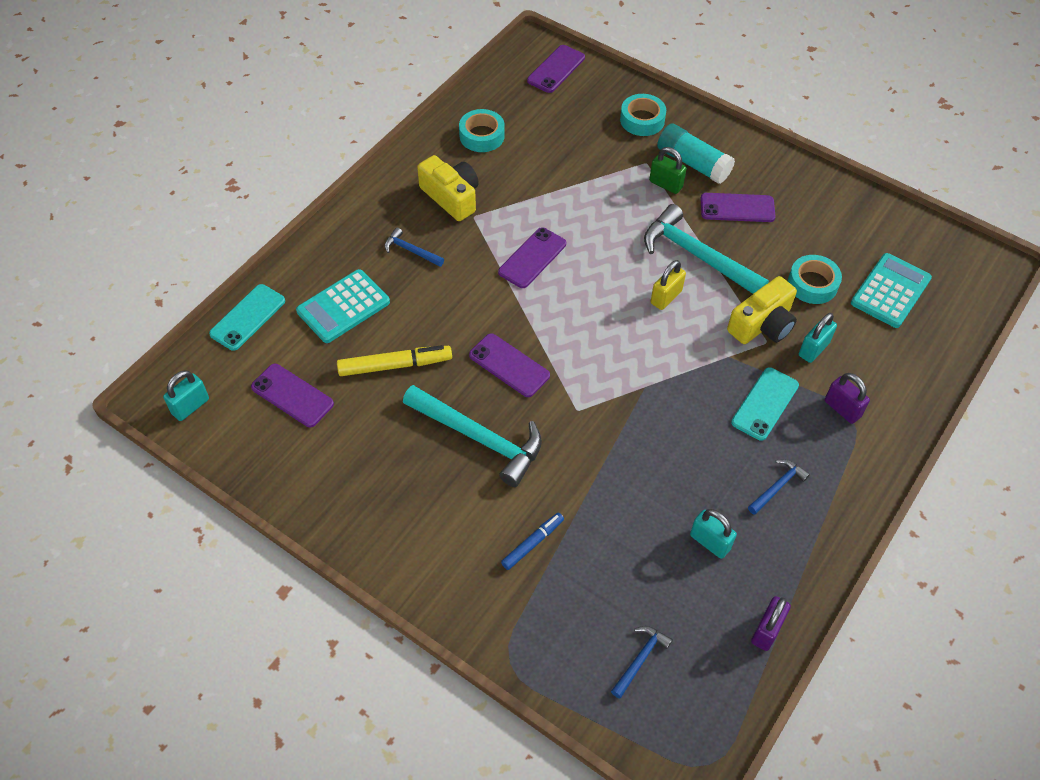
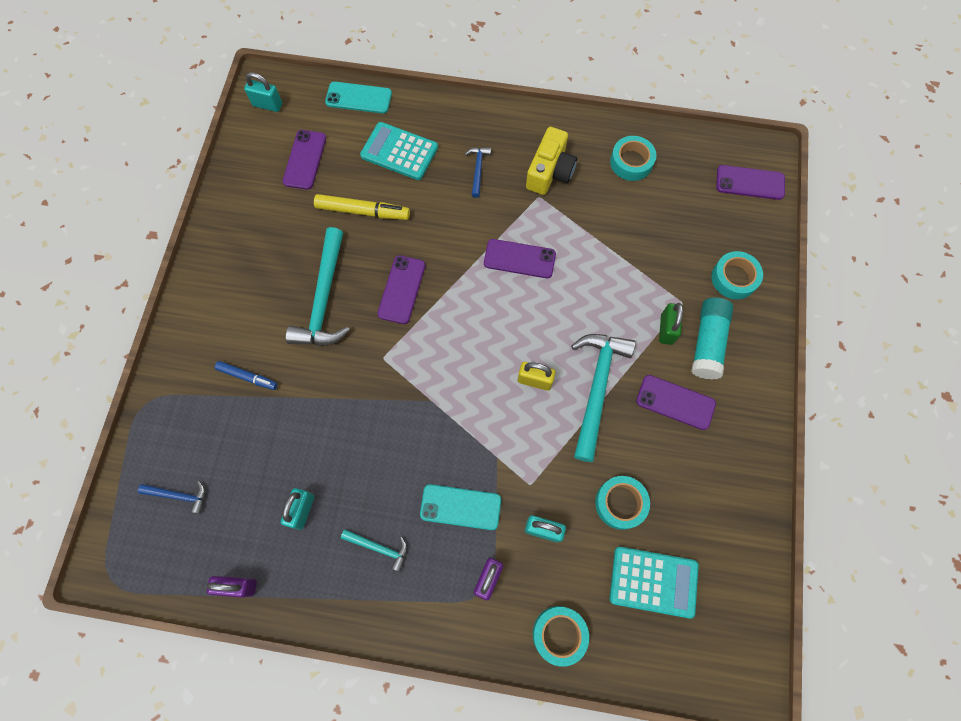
camera: 65 degrees right, 15 degrees up
yellow marker [337,345,452,376] -> yellow marker turned 45 degrees counterclockwise [314,194,410,220]
purple phone [700,193,776,222] -> purple phone turned 45 degrees counterclockwise [636,375,716,430]
yellow camera [727,276,797,344] -> none
blue hammer [748,459,810,515] -> turquoise hammer [341,529,407,572]
none -> turquoise tape [533,606,589,667]

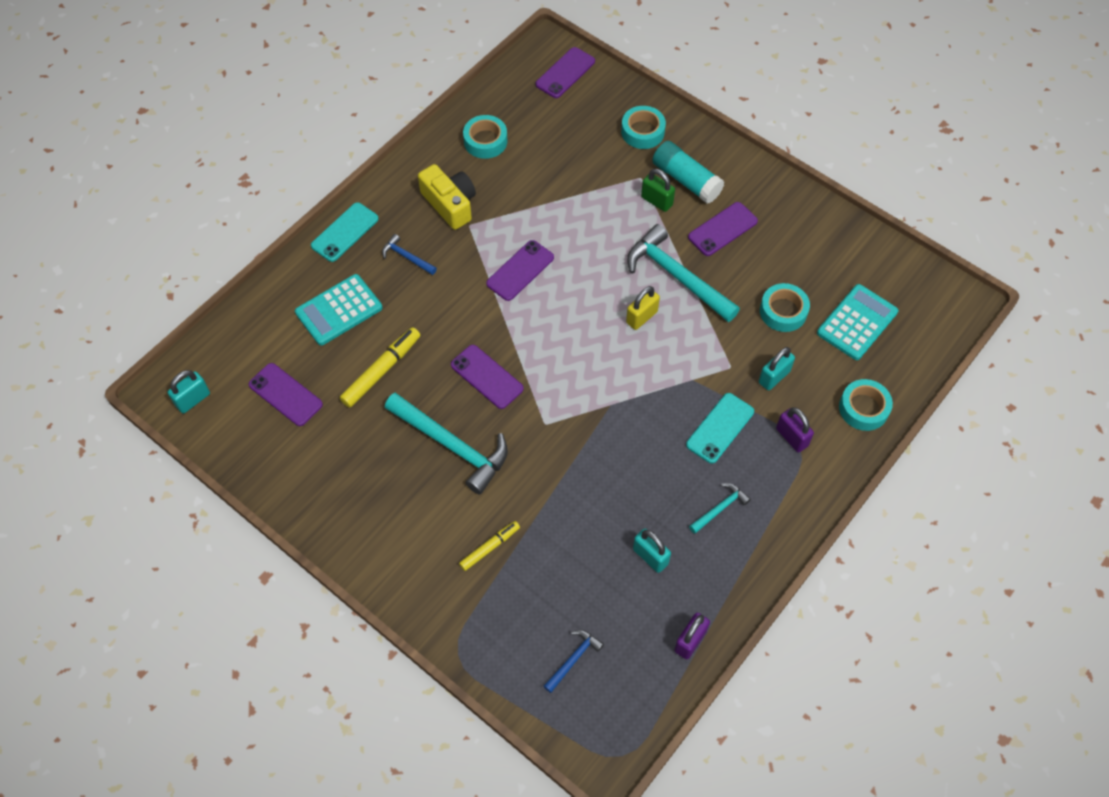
camera: 60 degrees left, 10 degrees down
blue marker [215,361,278,390] -> yellow marker [459,521,520,571]
turquoise phone [325,82,392,114] -> turquoise phone moved to [311,202,379,262]

